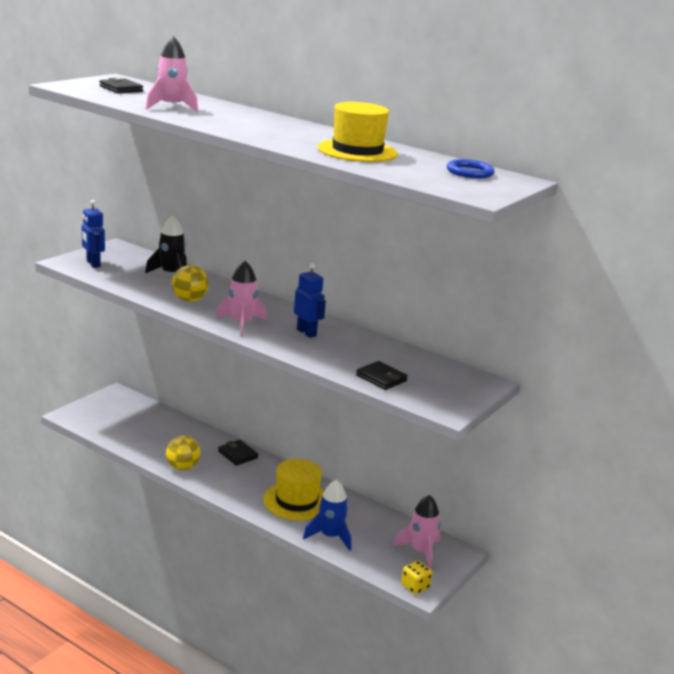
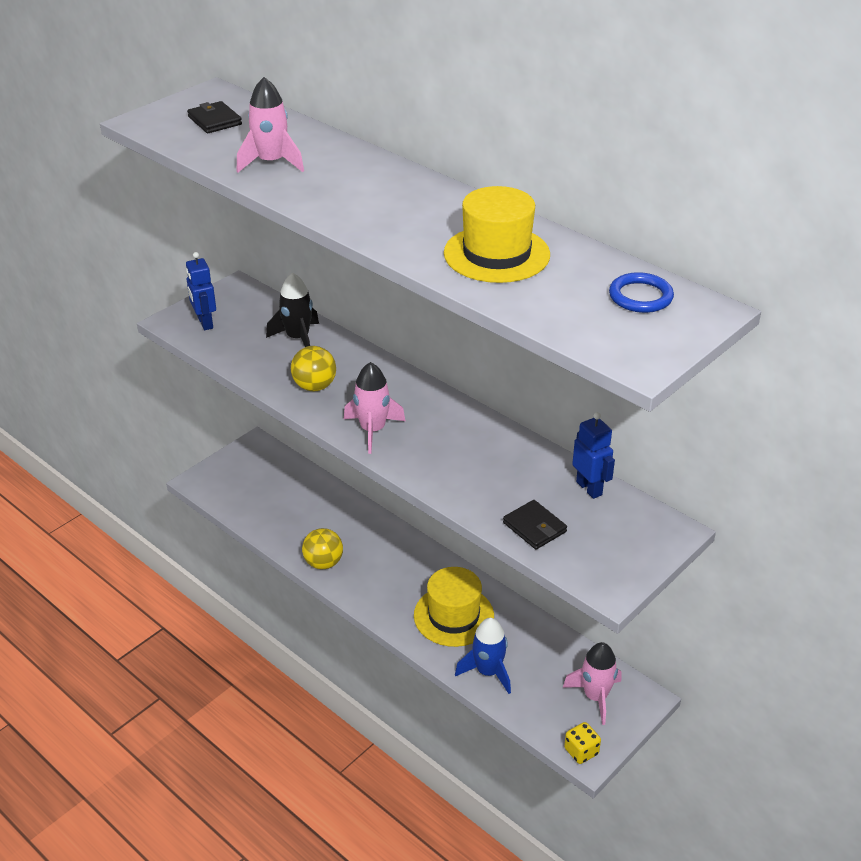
camera: 10 degrees right, 15 degrees up
black wallet [218,440,258,465] -> none
blue robot [294,263,326,338] -> blue robot moved to [572,412,615,499]

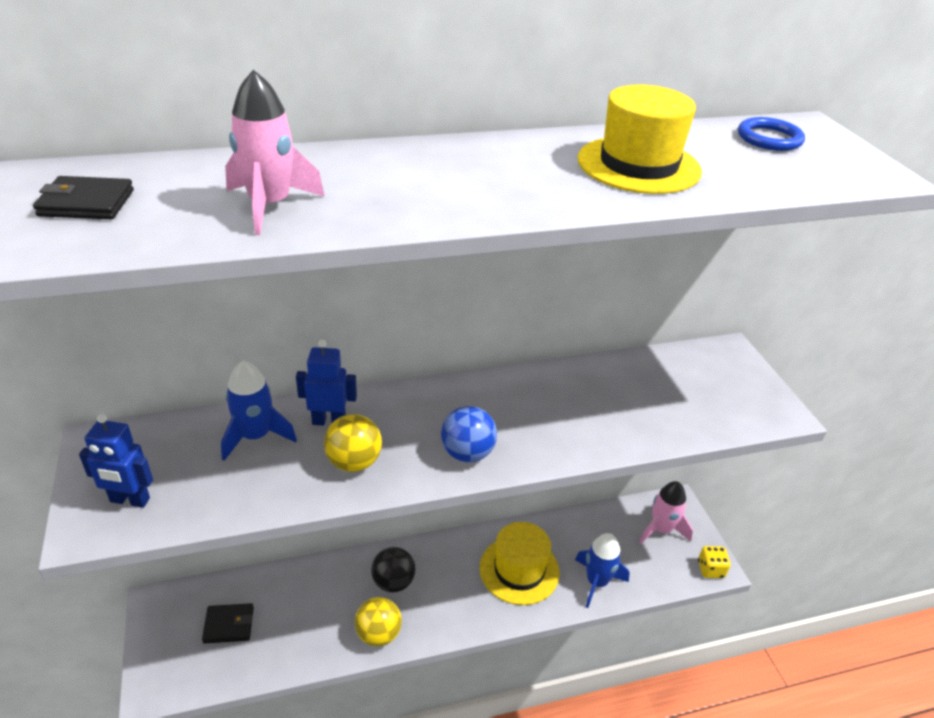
camera: 60 degrees left, 0 degrees up
black rocket [266,273,319,347] -> blue rocket [221,361,297,461]
pink rocket [344,362,405,454] -> blue ball [441,406,497,463]
black wallet [503,500,567,550] -> black wallet moved to [202,603,254,644]
blue robot [572,412,615,499] -> blue robot moved to [296,339,357,426]
none -> black ball [371,547,416,593]

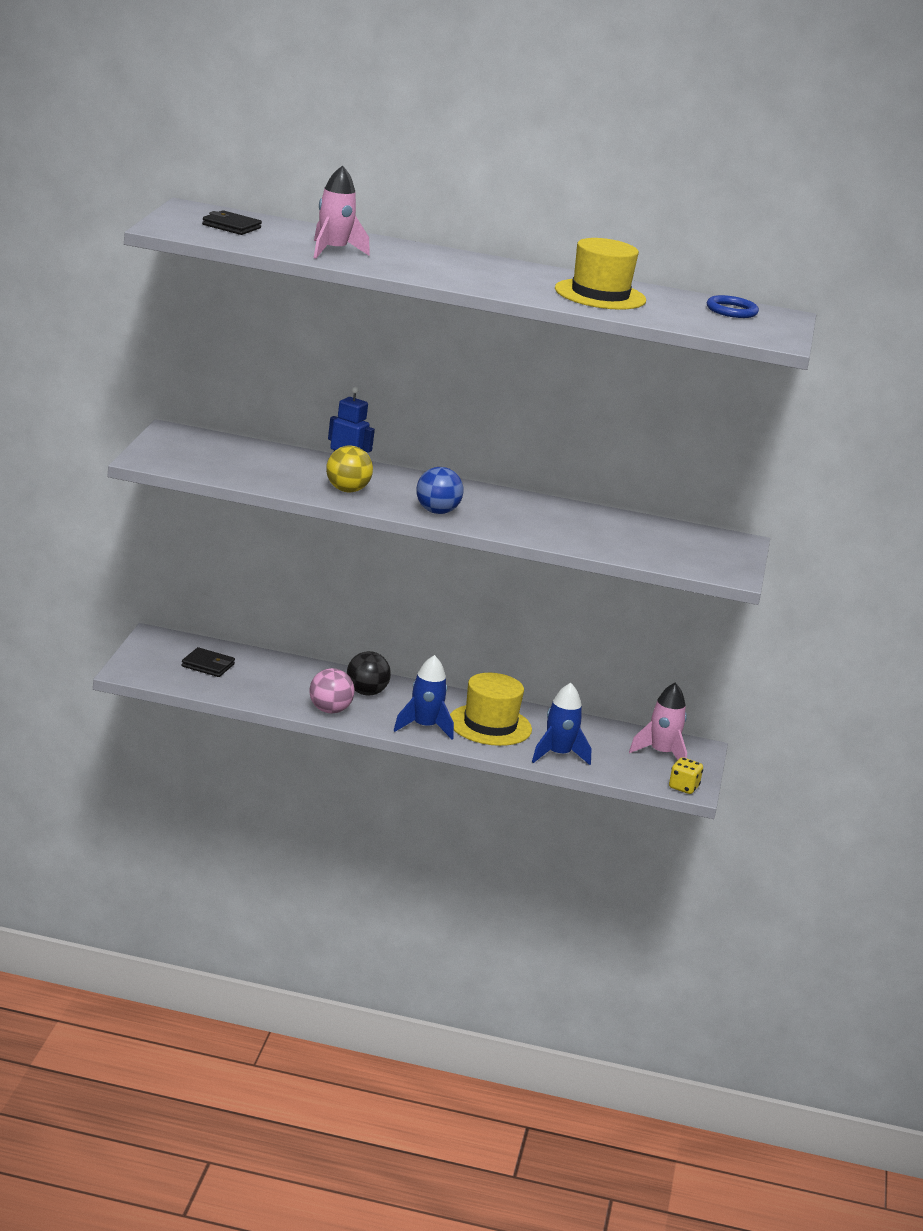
camera: 25 degrees right, 15 degrees down
blue robot [79,414,153,508] -> none
blue rocket [221,361,297,461] -> blue rocket moved to [394,655,454,740]
yellow ball [355,597,402,647] -> pink ball [309,668,355,713]

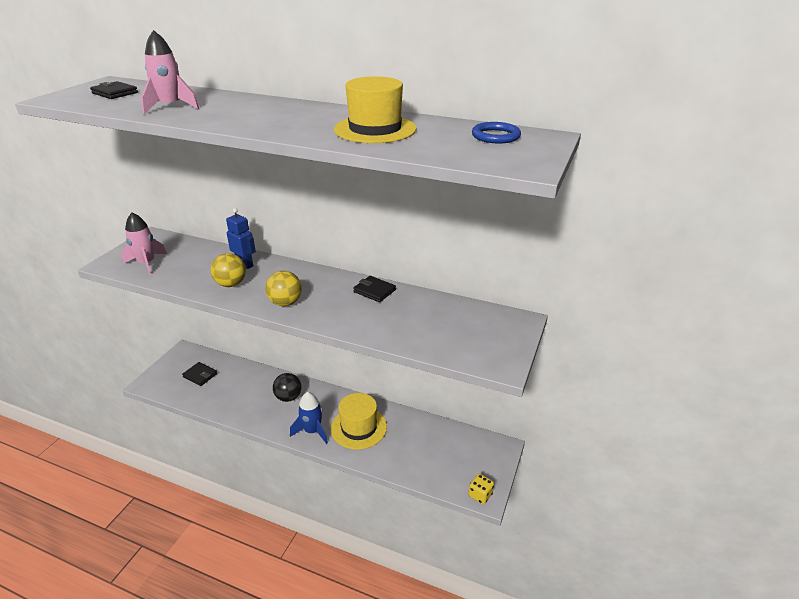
camera: 15 degrees right, 10 degrees up
pink ball [309,668,355,713] -> none
blue ball [416,467,464,514] -> yellow ball [266,271,302,306]
blue rocket [532,683,592,765] -> none
pink rocket [629,682,687,760] -> pink rocket moved to [122,212,167,275]
none -> black wallet [353,276,396,302]

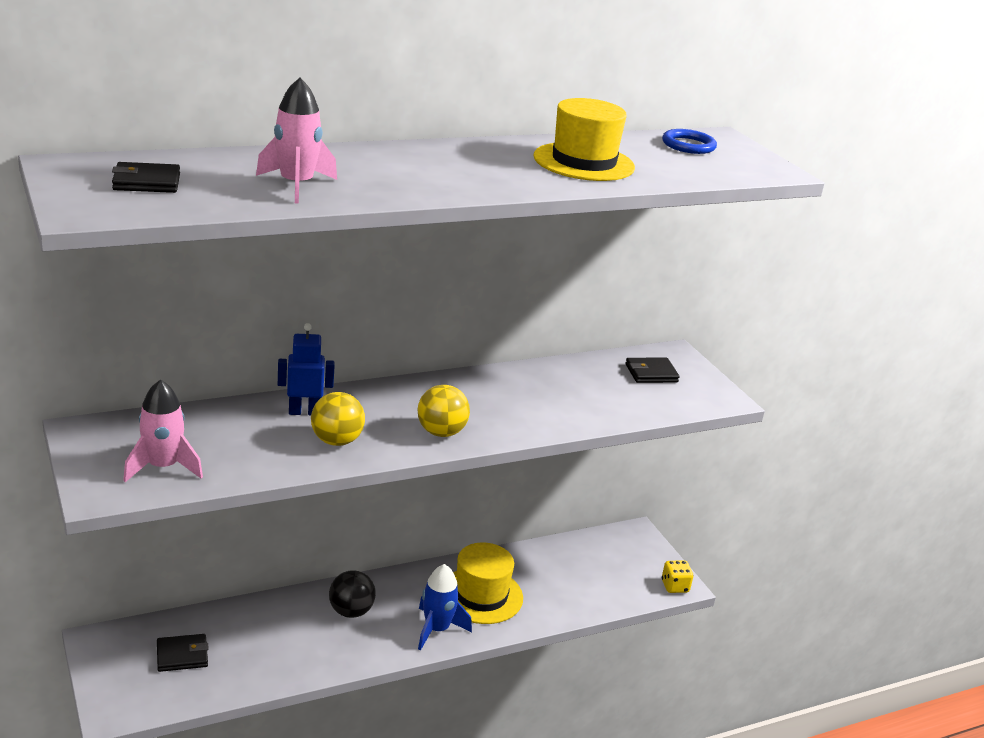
camera: 50 degrees left, 5 degrees down
black wallet [353,276,396,302] -> black wallet moved to [626,358,680,383]

